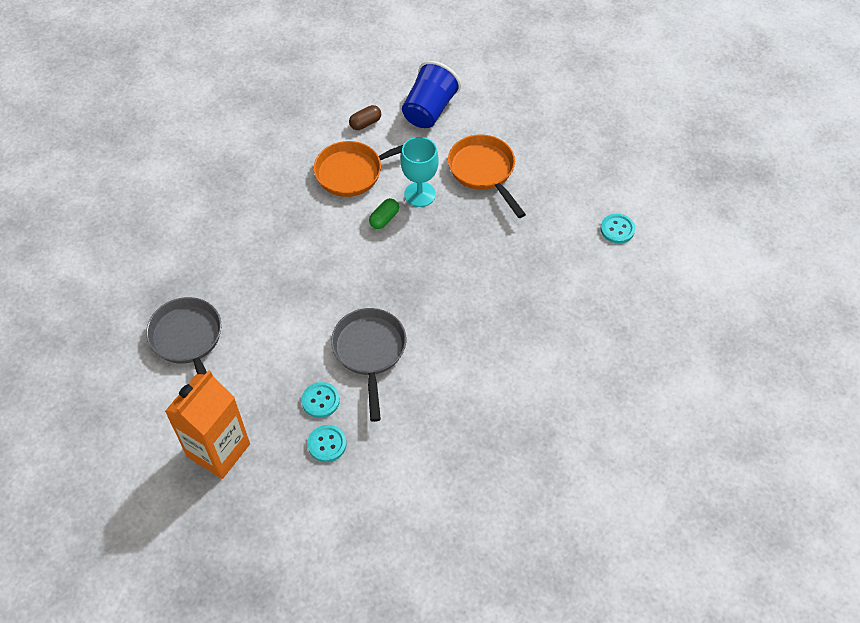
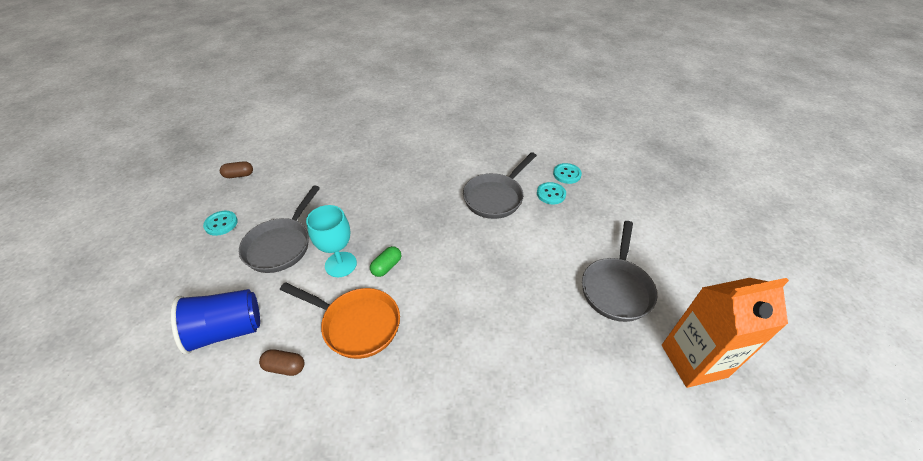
camera: 135 degrees left, 10 degrees down
orange carton [165,370,250,479] -> orange carton moved to [662,278,789,388]
green capsule [369,198,399,229] -> green capsule turned 45 degrees counterclockwise [370,246,401,277]
orange pan [448,134,526,218] -> grey pan [239,185,320,273]
turquoise button [600,214,635,244] -> turquoise button moved to [203,211,238,236]
none -> brown capsule [220,161,253,178]

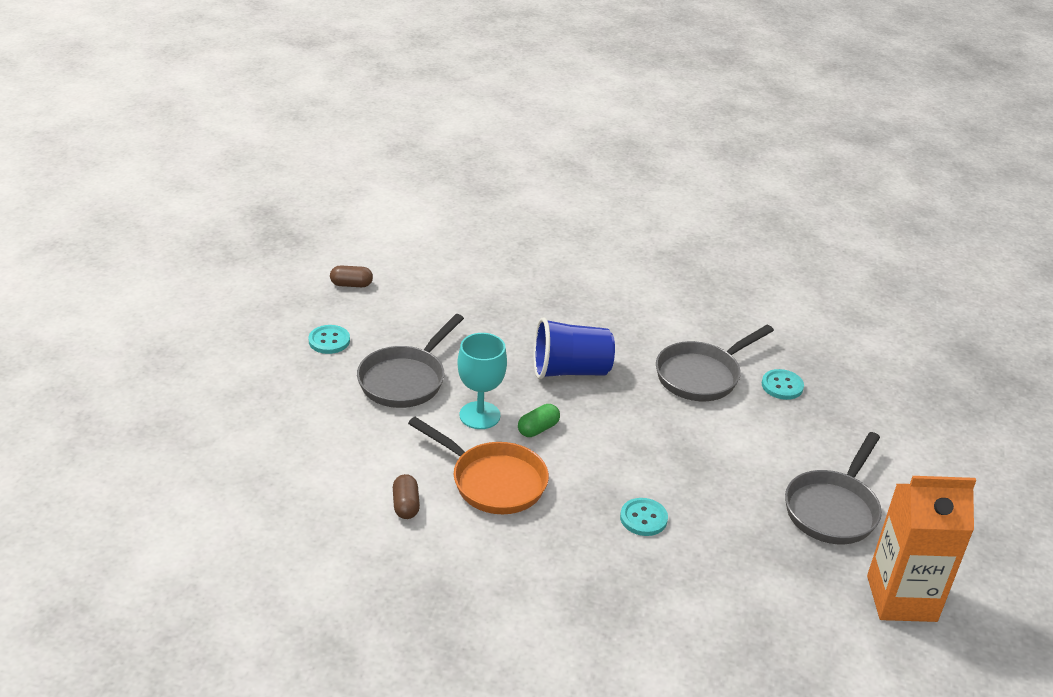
camera: 10 degrees right, 10 degrees down
blue cup [171,289,260,354] -> blue cup moved to [533,317,615,379]
brown capsule [259,349,304,376] -> brown capsule turned 60 degrees clockwise [393,474,420,519]
turquoise button [553,163,582,184] -> turquoise button moved to [620,498,668,536]

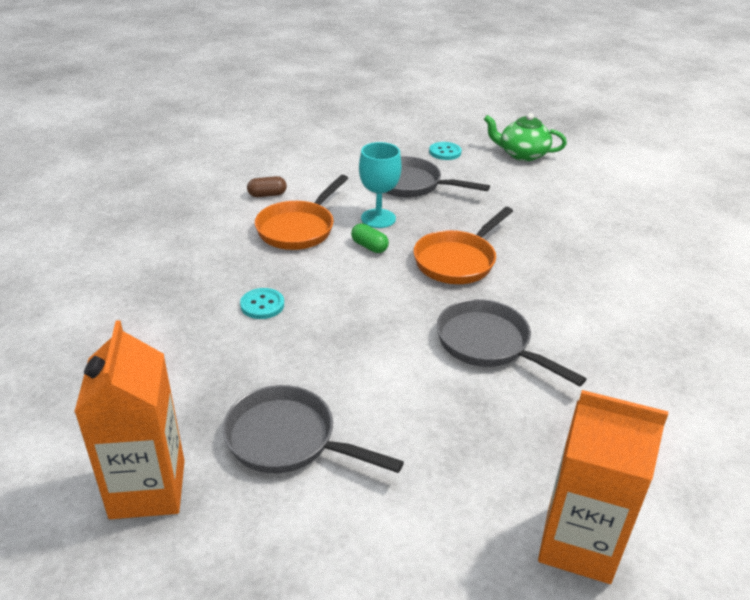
camera: 85 degrees right, 0 degrees up
brown capsule [330,265,373,287] -> green teapot [484,113,567,161]
blue cup [533,317,615,379] -> orange pan [414,207,513,284]
turquoise button [762,369,804,400] -> none
none -> orange carton [538,390,668,584]

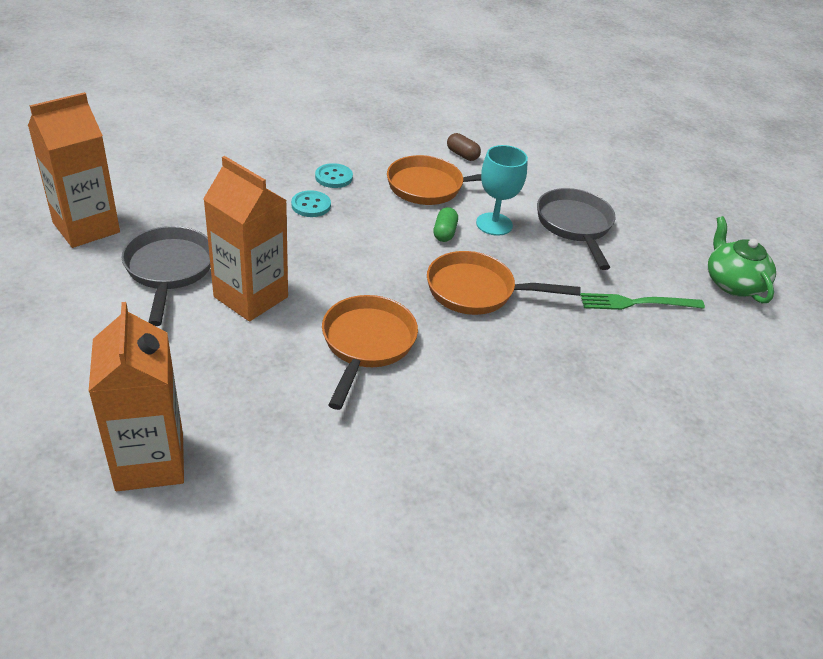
camera: 55 degrees right, 5 degrees up
turquoise button [429,142,462,160] -> turquoise button moved to [315,163,353,188]
grey pan [437,299,586,386] -> orange pan [322,295,418,410]
none -> orange carton [203,156,288,321]
none -> green fork [580,293,705,310]

